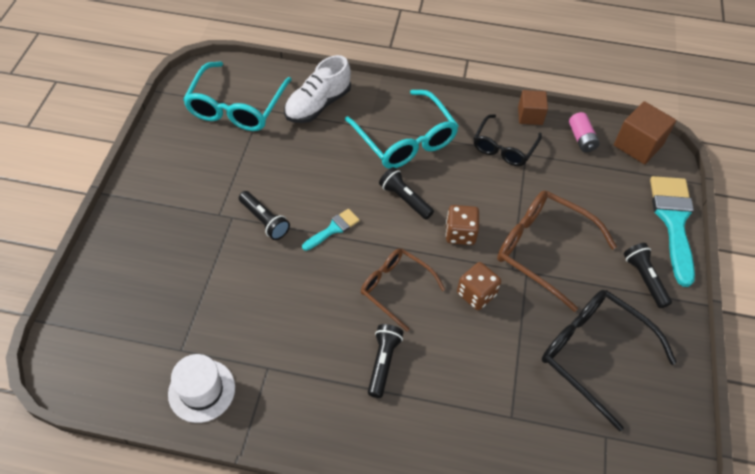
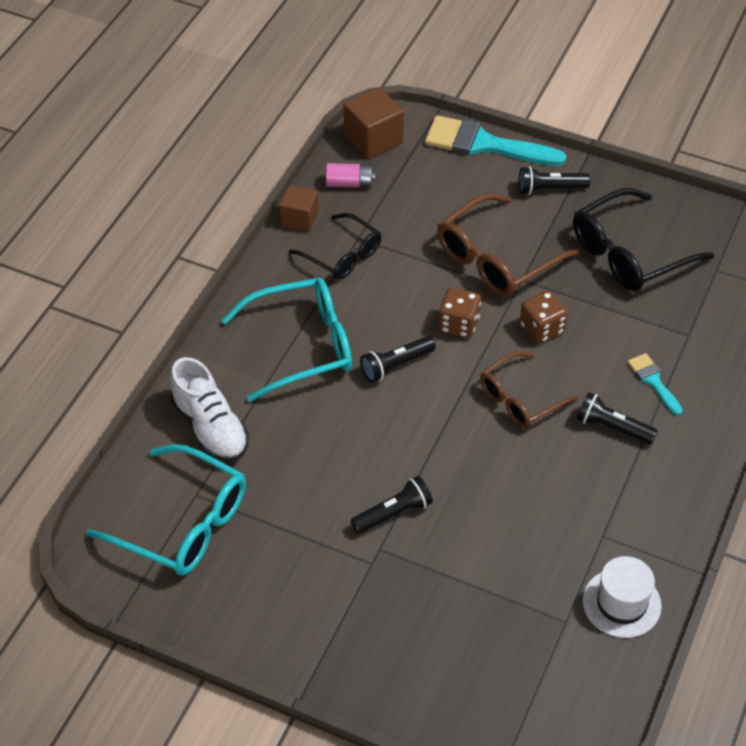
camera: 75 degrees left, 5 degrees down
turquoise brush [302,209,360,251] -> turquoise brush moved to [627,353,683,416]

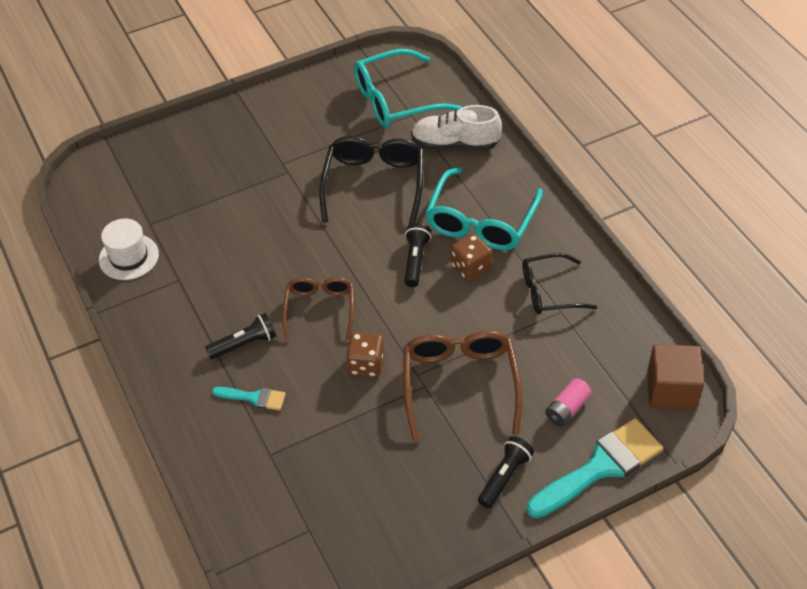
camera: 130 degrees right, 0 degrees up
brown cube [280,185,318,232] -> none
pink battery [326,163,375,188] -> pink battery moved to [545,378,592,427]
black flashlight [350,476,433,534] -> none
brown dice [438,287,481,338] -> brown dice moved to [451,234,492,281]
black glasses [573,188,714,291] -> black glasses moved to [319,136,424,226]

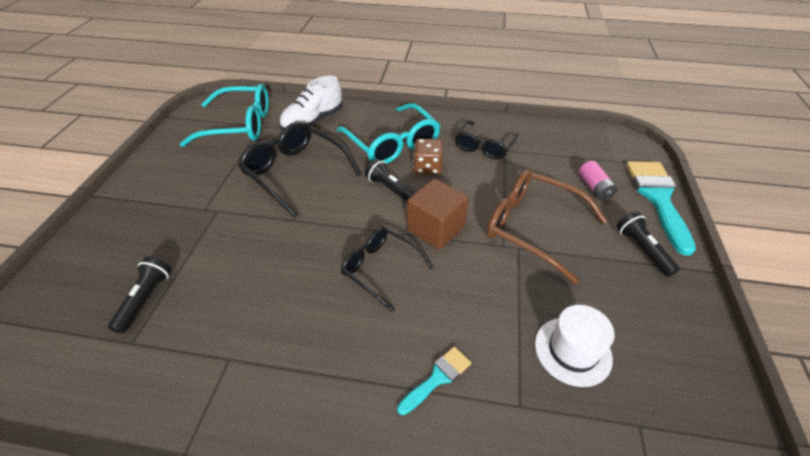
camera: 55 degrees left, 5 degrees down
white hat [99,218,159,280] -> white hat moved to [535,305,615,387]
black flashlight [205,313,276,359] -> black flashlight moved to [108,257,171,334]
brown glasses [282,277,354,341] -> black glasses [341,227,434,312]
brown dice [346,332,384,377] -> none
turquoise glasses [354,49,462,128] -> turquoise glasses turned 105 degrees counterclockwise [180,84,269,147]
brown cube [647,344,704,410] -> brown cube moved to [407,178,469,250]

